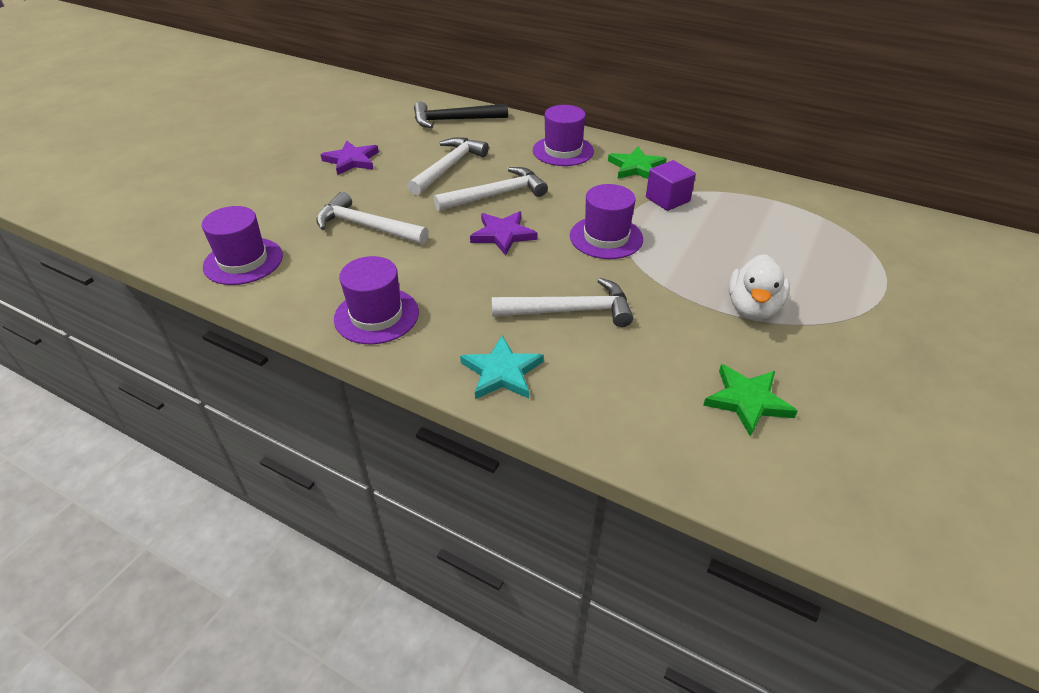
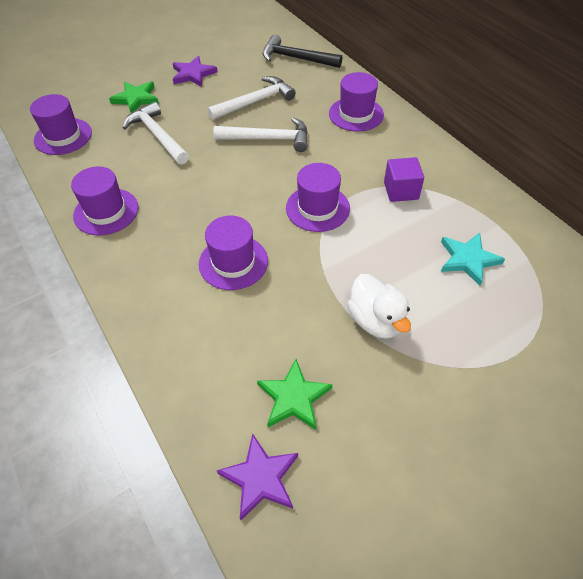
camera: 30 degrees right, 10 degrees up
turquoise star [460,335,544,399] -> turquoise star moved to [441,233,505,286]
purple star [470,211,538,256] -> purple star moved to [217,434,298,520]
white hammer [492,278,633,327] -> purple hat [199,216,268,290]
green star [608,147,667,179] -> green star moved to [109,82,159,113]
white duck [728,254,790,320] -> white duck turned 75 degrees counterclockwise [347,274,411,339]

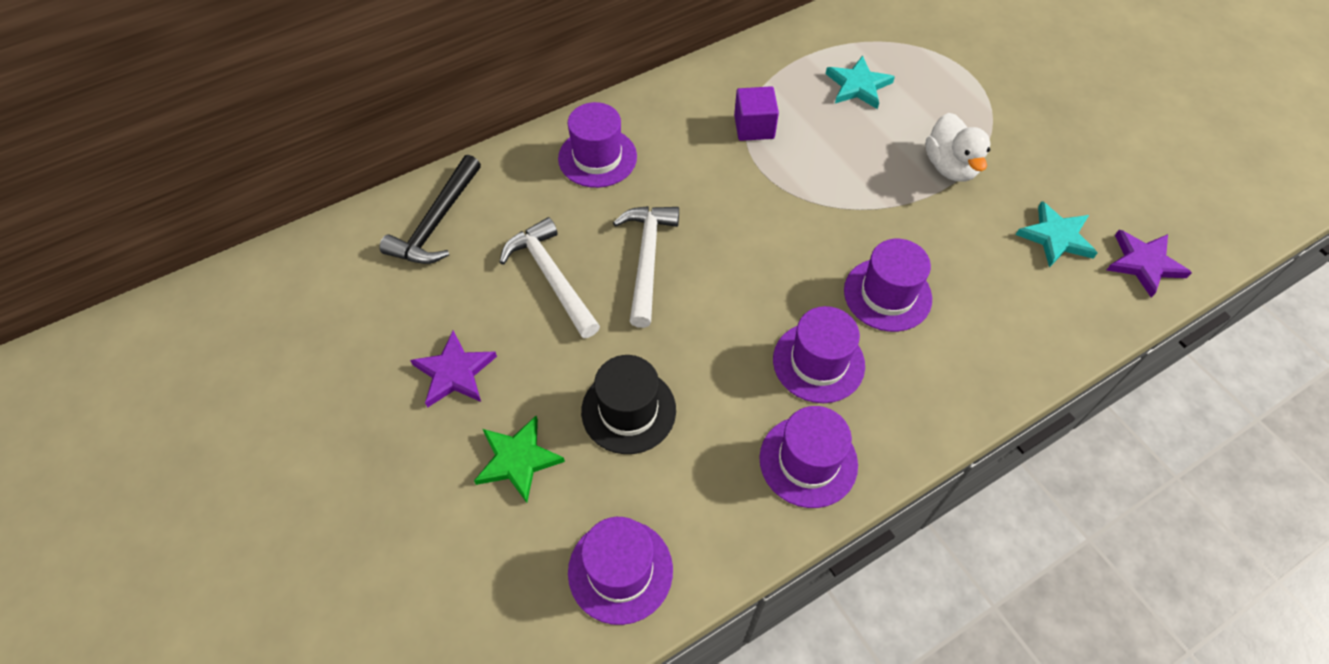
camera: 90 degrees left, 5 degrees up
white hammer [123,102,189,165] -> black hat [581,355,676,454]
green star [257,359,333,430] -> turquoise star [1016,201,1097,268]
purple hat [286,163,350,232] -> purple hat moved to [773,306,865,403]
white duck [347,274,411,339] -> white duck turned 105 degrees clockwise [925,113,991,181]

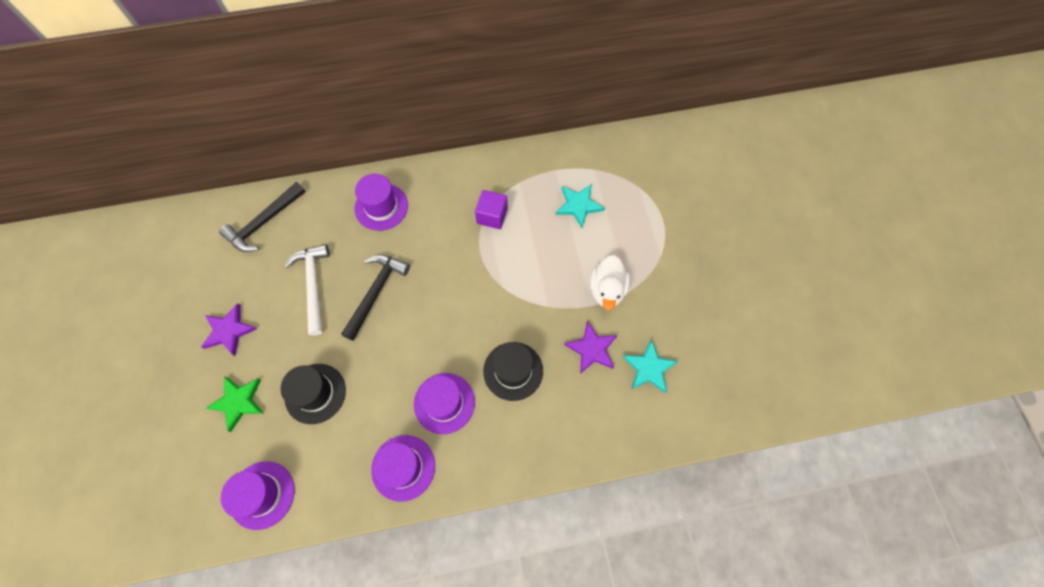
camera: 20 degrees right, 10 degrees up
white hammer [613,206,679,328] -> black hammer [341,255,410,341]
purple hat [844,239,932,332] -> black hat [483,342,543,401]
purple star [1107,230,1192,298] -> purple star moved to [564,321,617,374]

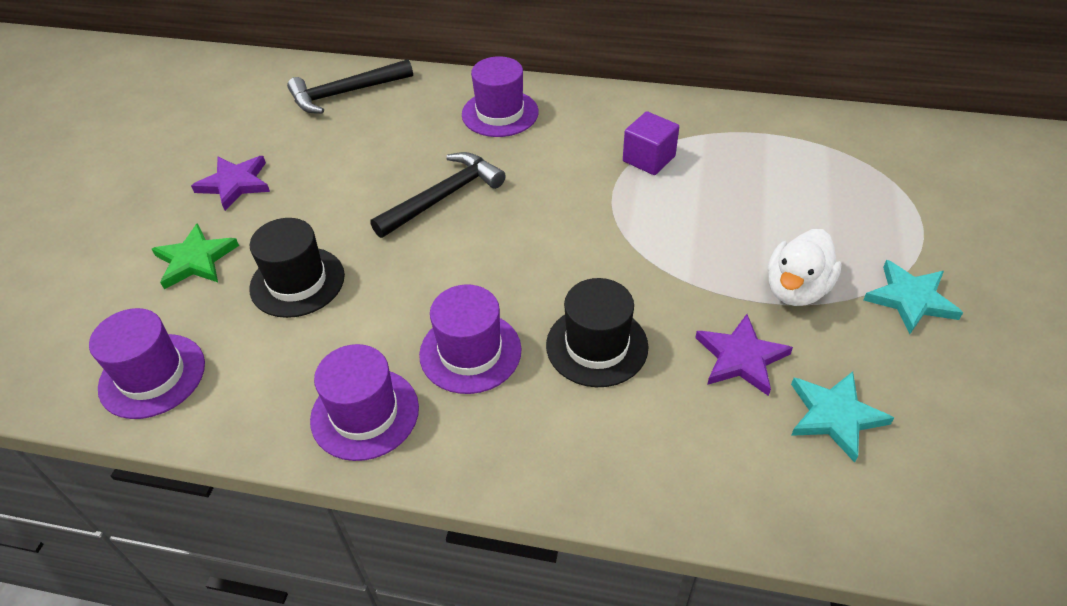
camera: 25 degrees right, 20 degrees down
white hammer [285,244,330,335] -> none
turquoise star [556,184,605,228] -> turquoise star moved to [863,260,963,334]

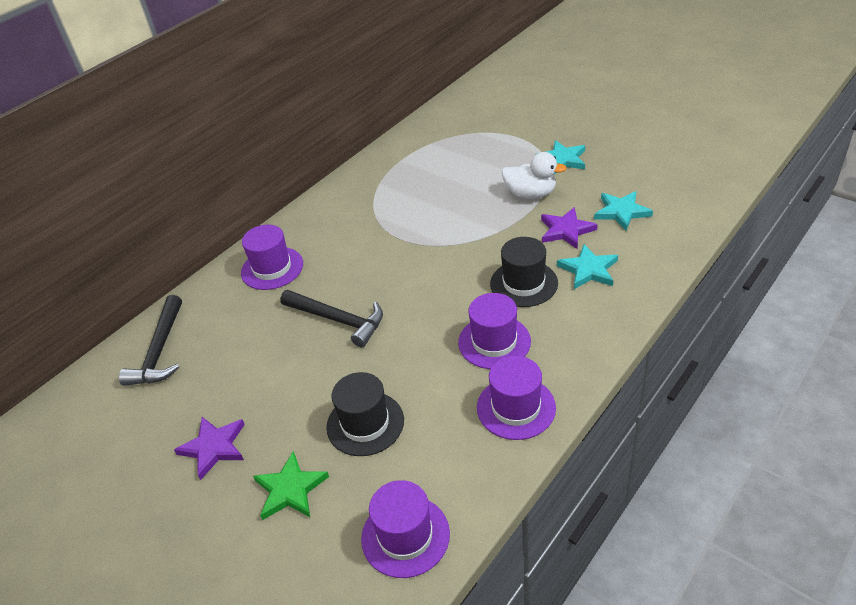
camera: 60 degrees left, 5 degrees down
black hammer [370,152,506,238] -> black hammer turned 135 degrees clockwise [280,290,383,347]
purple cube [623,111,679,175] -> none
white duck [768,229,842,306] -> white duck turned 45 degrees counterclockwise [502,152,567,199]
none -> turquoise star [557,244,618,289]

